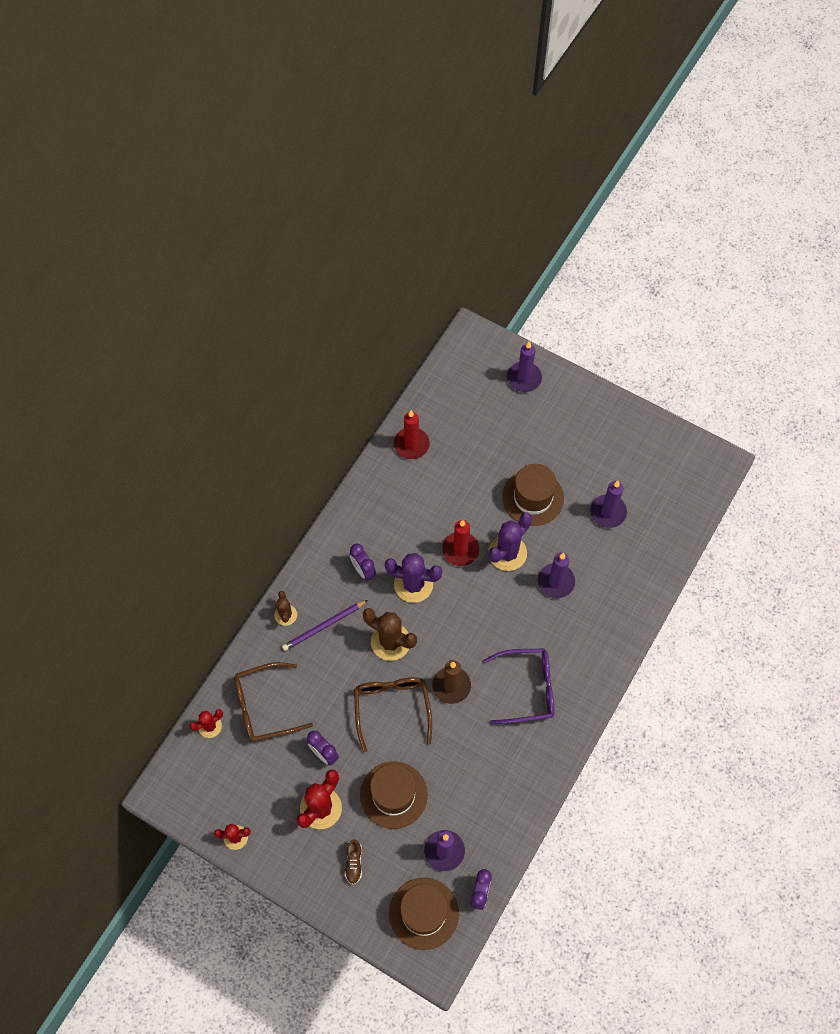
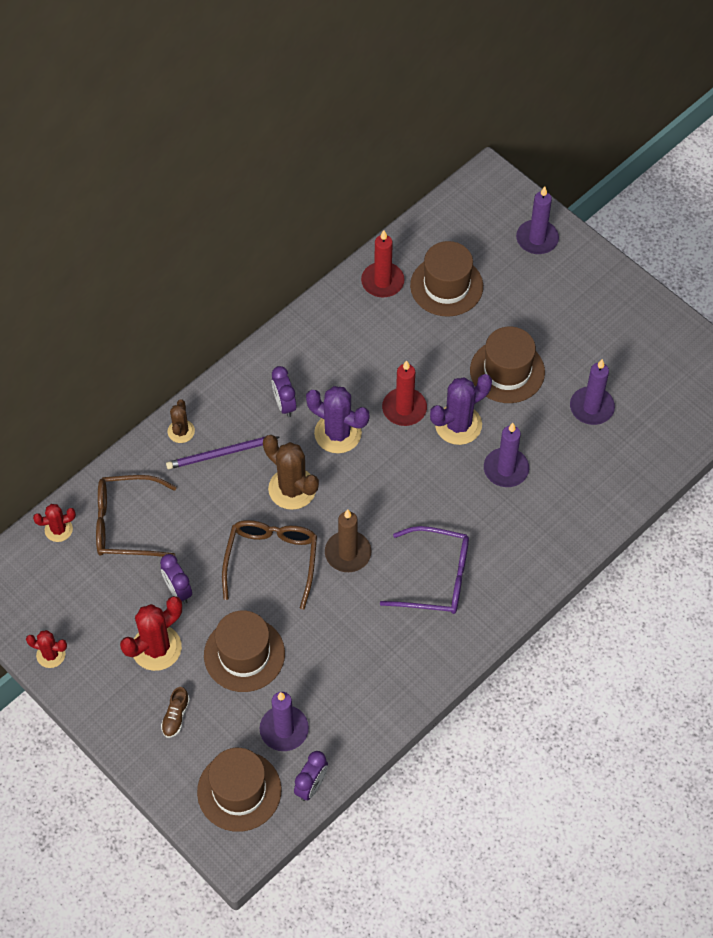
camera: 15 degrees right, 5 degrees down
none -> brown hat [410,241,483,317]

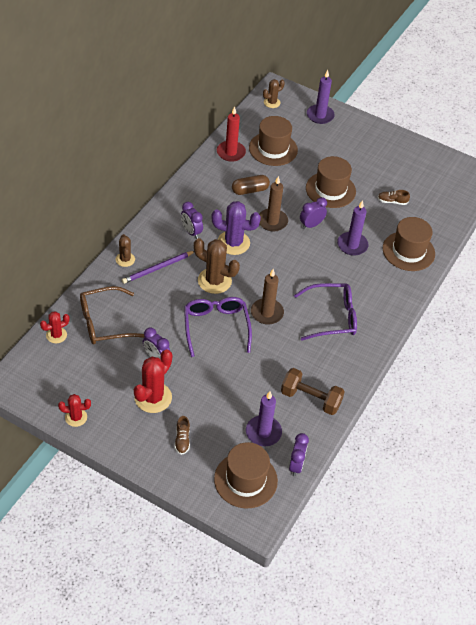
camera: 20 degrees left, 10 degrees down
brown hat [204,610,285,692] -> brown hat moved to [383,217,435,271]
brown glasses [222,520,317,610] -> purple glasses [184,297,252,357]
red candle [382,360,427,426] -> brown candle [259,176,288,232]
purple cactus [430,374,492,445] -> purple clock [300,197,327,229]
purple candle [570,359,615,425] -> brown shoe [378,190,410,205]
none -> brown capsule [232,175,270,195]
none -> brown cactus [263,79,285,108]
none -> brown dumbbell [281,368,345,415]

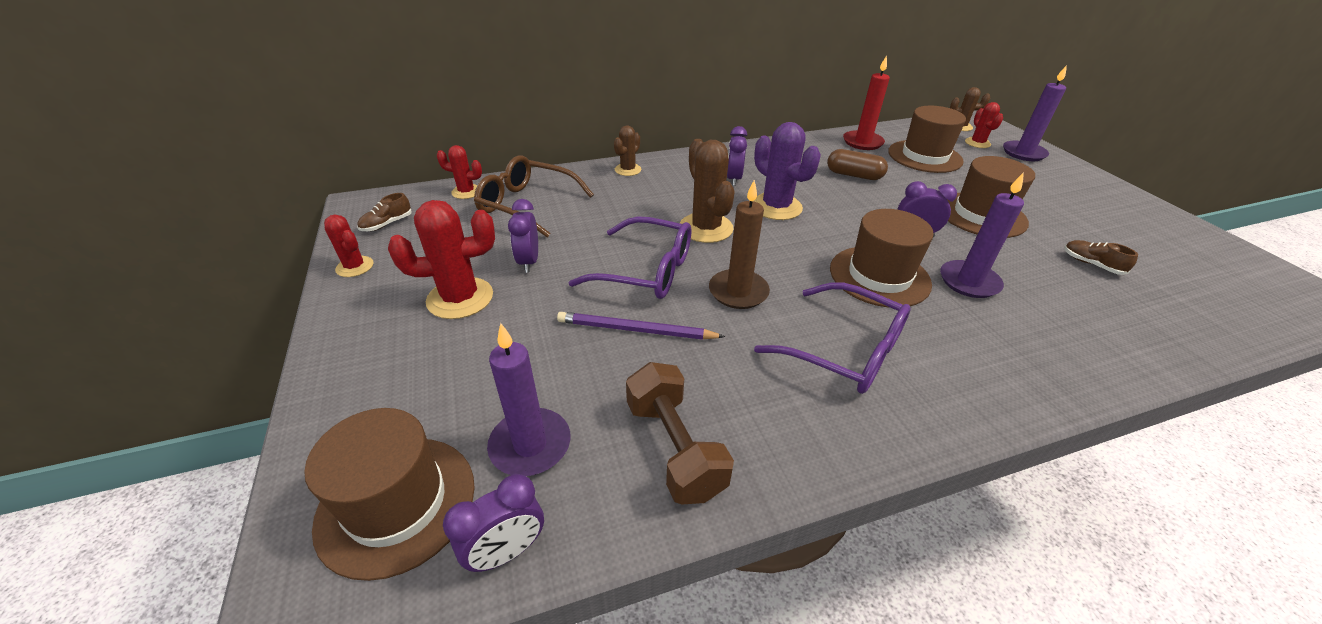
camera: 45 degrees right, 10 degrees down
purple pencil [122,251,194,284] -> purple pencil moved to [557,312,725,340]
brown shoe [175,416,190,455] -> brown shoe moved to [357,193,412,231]
purple glasses [184,297,252,357] -> purple glasses turned 75 degrees clockwise [568,216,691,299]
brown candle [259,176,288,232] -> none
brown hat [383,217,435,271] -> brown hat moved to [830,209,934,307]
none -> red cactus [965,102,1003,148]

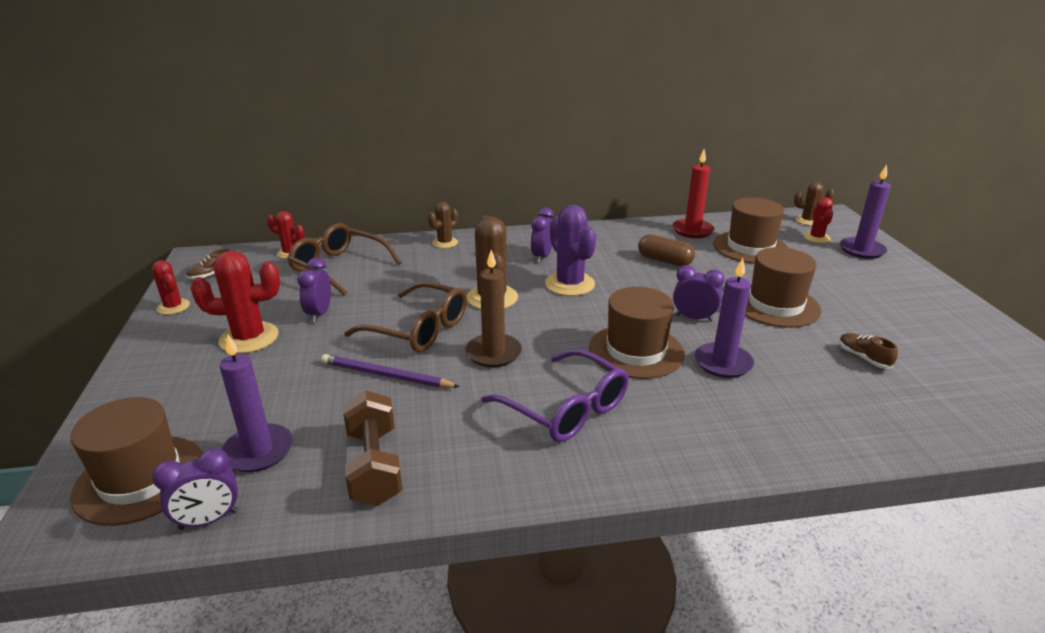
camera: 10 degrees right, 10 degrees down
purple glasses [568,216,691,299] -> brown glasses [344,281,467,352]

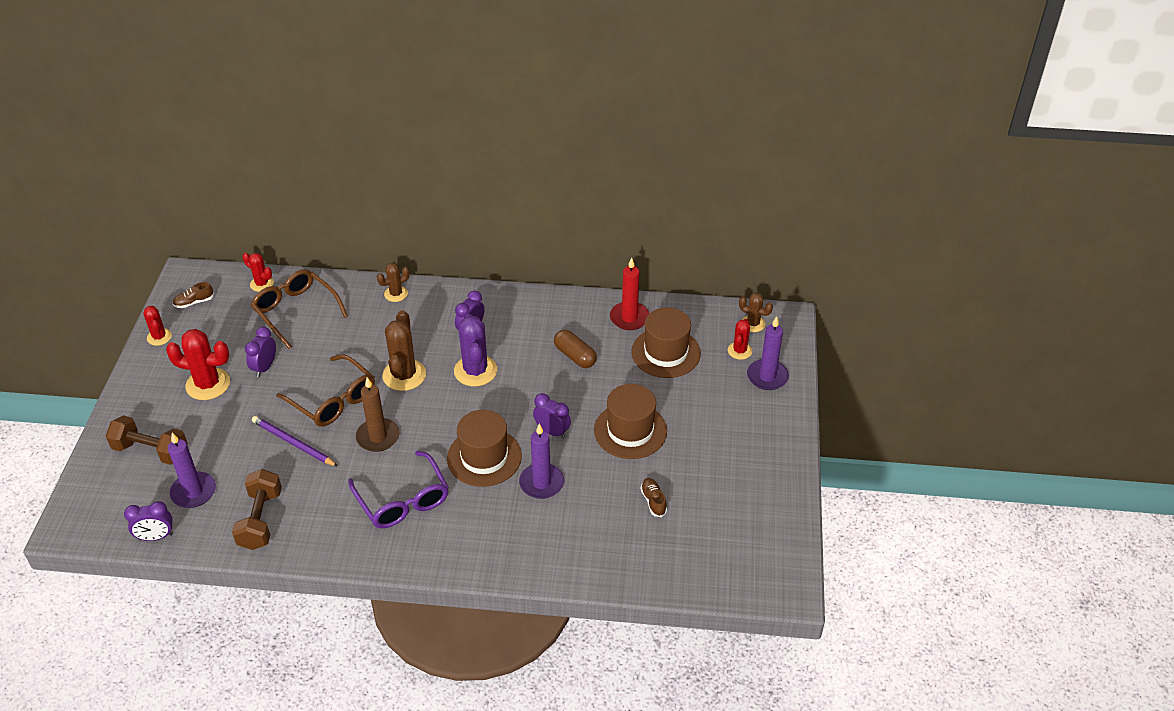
camera: 15 degrees right, 15 degrees up
brown hat [70,397,203,526] -> none
none -> brown dumbbell [106,415,188,465]

